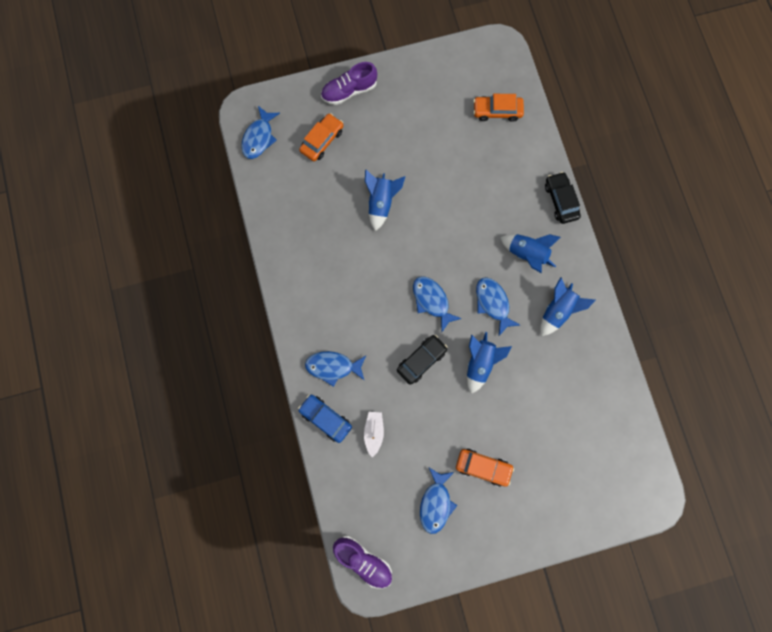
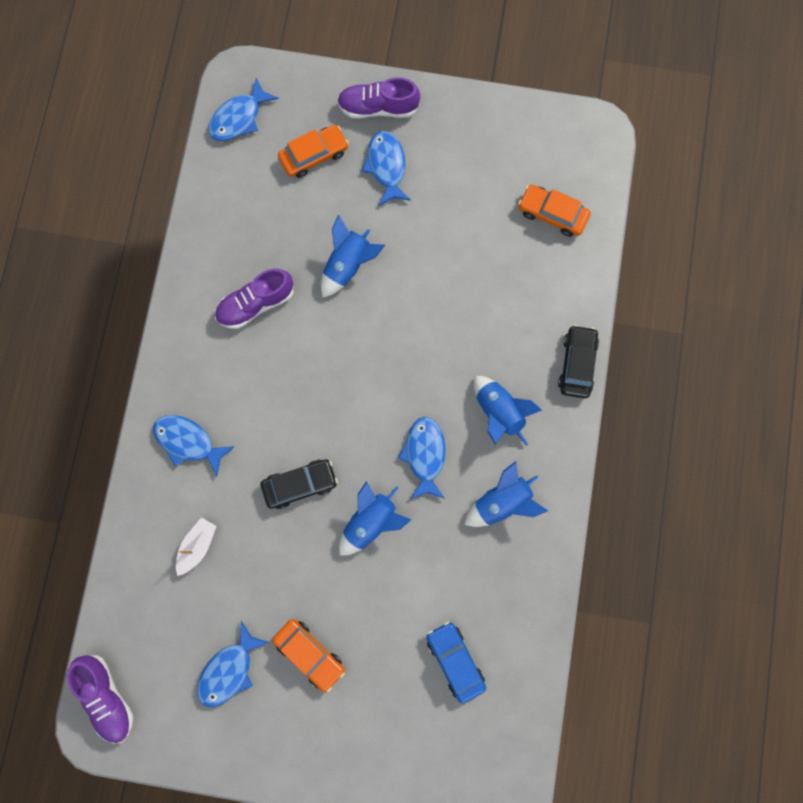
camera: 25 degrees right, 0 degrees up
blue car [298,395,352,443] -> blue car moved to [427,621,486,703]
blue fish [413,276,462,332] -> blue fish moved to [362,131,411,206]
none -> purple shoe [215,268,294,329]

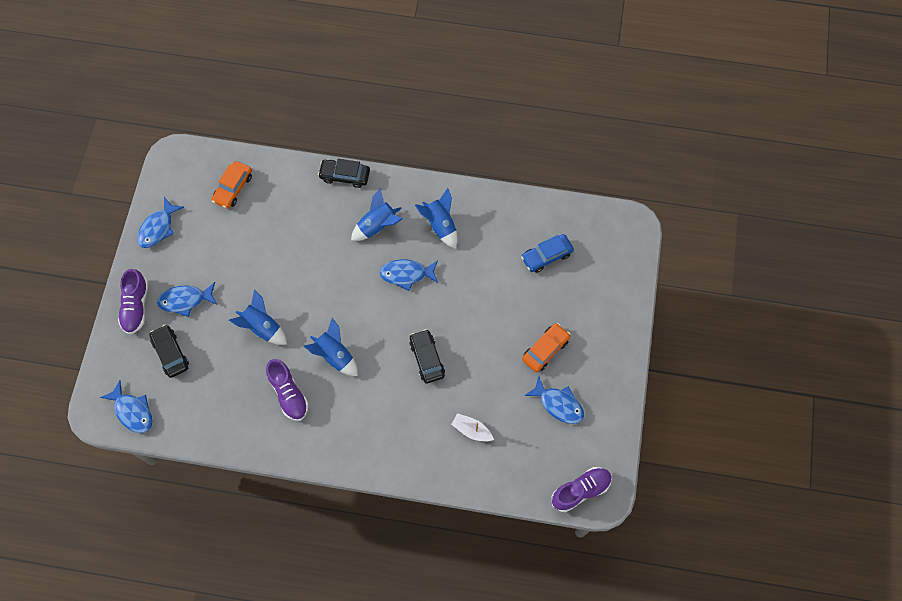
camera: 90 degrees left, 10 degrees down
blue fish [153,415,235,477] -> blue fish moved to [137,197,184,248]
orange car [278,125,349,178] -> black car [149,324,189,378]
blue rocket [339,481,412,556] -> blue rocket moved to [303,318,358,376]

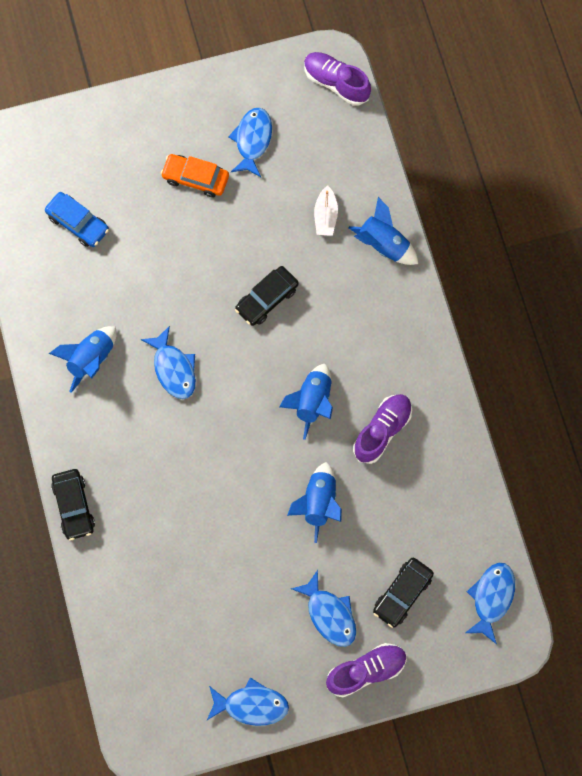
camera: 115 degrees left, 5 degrees up
orange car [212,161,252,209] -> none
blue rocket [351,188,403,241] -> blue rocket moved to [348,197,418,265]

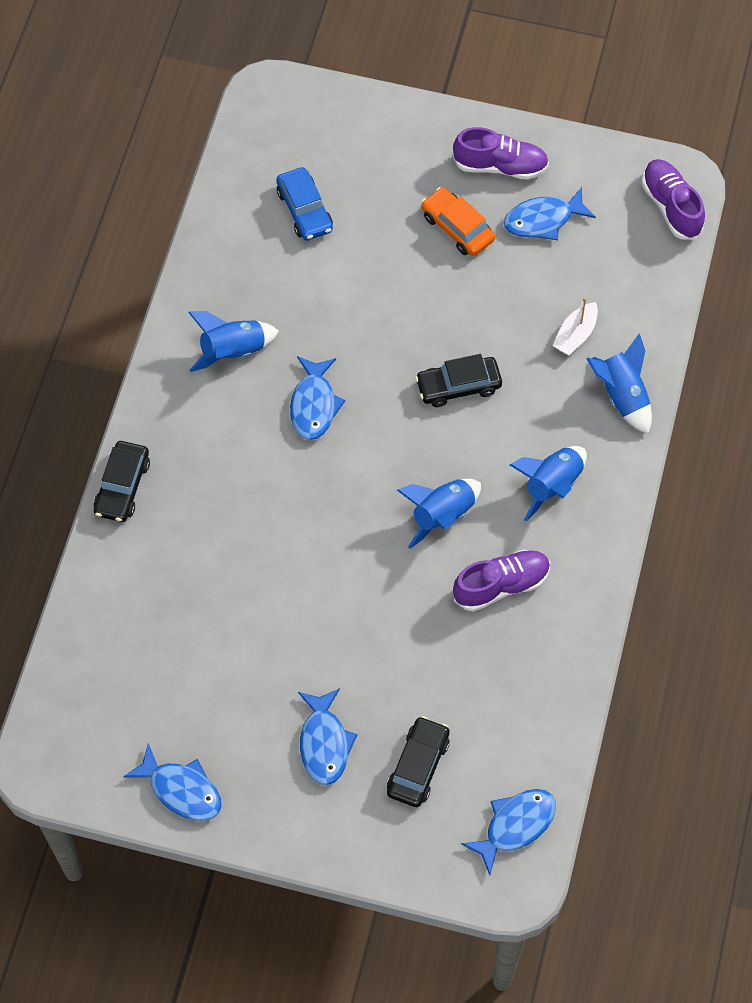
camera: 30 degrees right, 10 degrees down
blue fish [228,108,272,177] -> blue fish turned 150 degrees counterclockwise [504,187,596,240]
blue rocket [287,462,342,543] -> blue rocket moved to [510,446,587,521]
purple shoe [326,643,407,697] -> purple shoe moved to [453,127,549,180]
black car [373,558,434,628] -> black car turned 135 degrees clockwise [387,716,450,807]

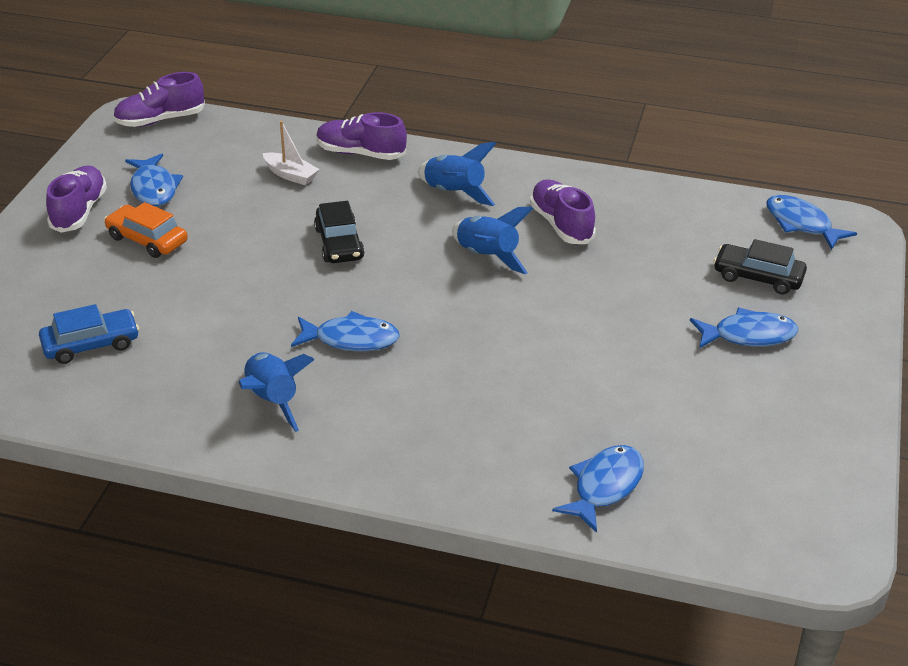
camera: 90 degrees left, 25 degrees down
black car [94,441,150,522] -> none
blue fish [123,743,222,821] -> blue fish moved to [552,445,644,533]
orange car [421,187,495,256] -> orange car turned 75 degrees clockwise [104,202,188,258]
blue rocket [586,333,652,434] -> purple shoe [316,112,407,160]

